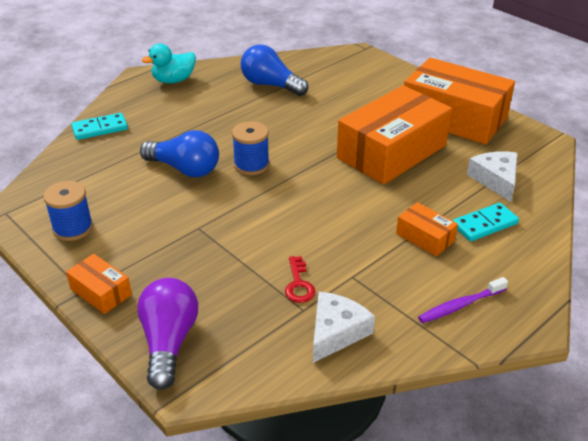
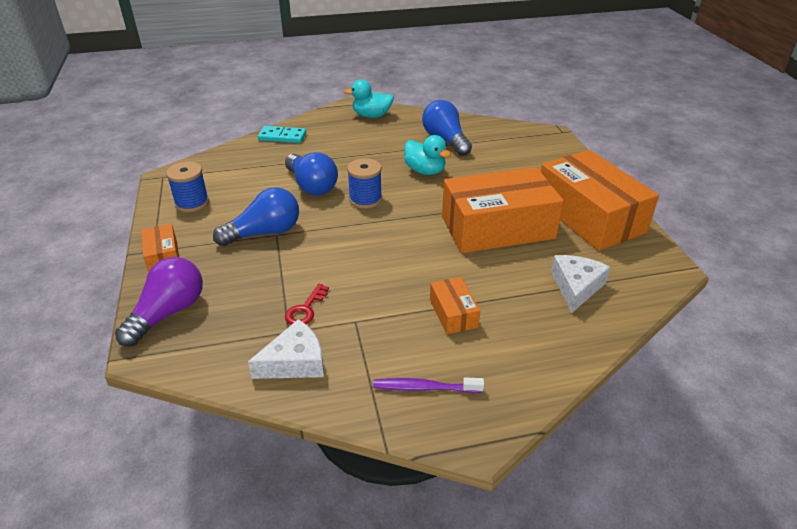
camera: 30 degrees right, 0 degrees up
turquoise domino [453,203,519,242] -> none
none -> blue light bulb [213,187,299,246]
none -> turquoise duck [404,135,451,175]

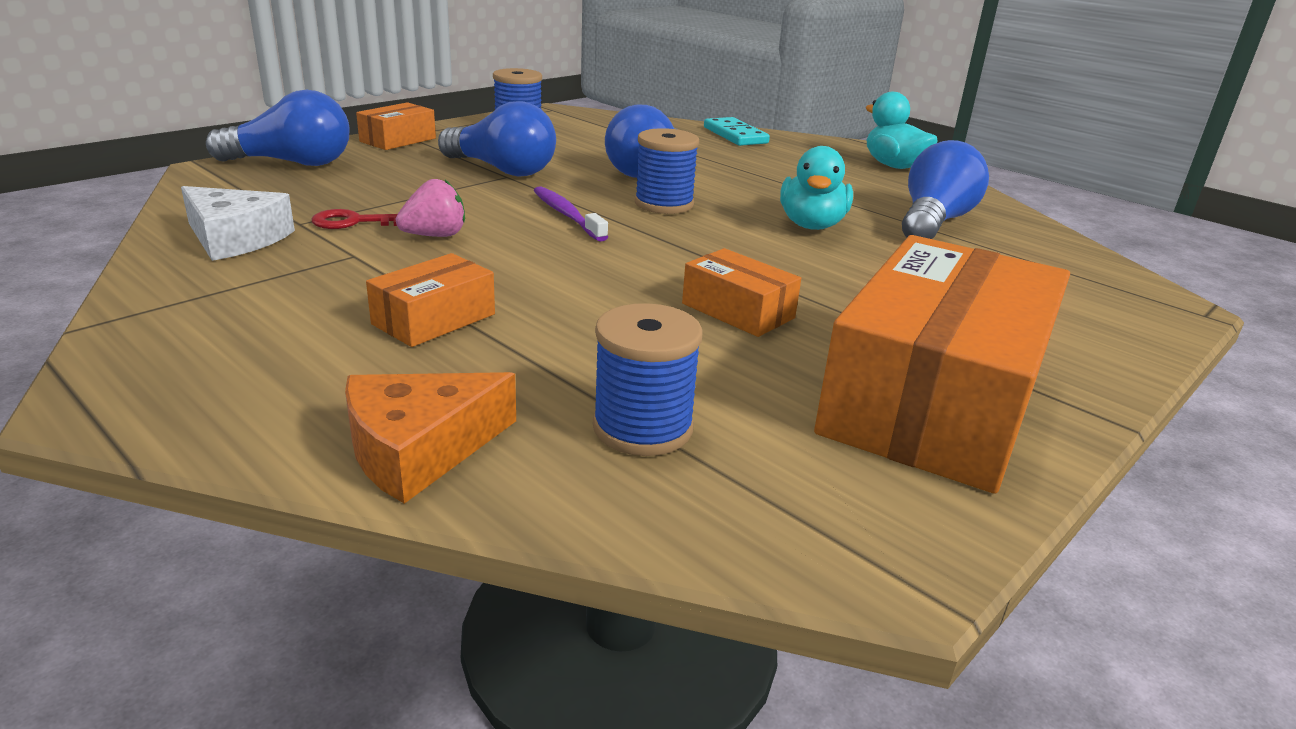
camera: 55 degrees right, 10 degrees down
purple light bulb [115,257,203,346] -> blue light bulb [206,89,349,166]
purple toothbrush [373,377,484,393] -> purple toothbrush moved to [534,186,608,242]
orange box [442,167,564,253] -> orange box [682,248,801,337], size x0.44
white cheese [551,255,610,313] -> blue spool [593,303,703,456]
none -> orange cheese [345,372,516,504]
none -> pink strawberry [396,179,465,237]

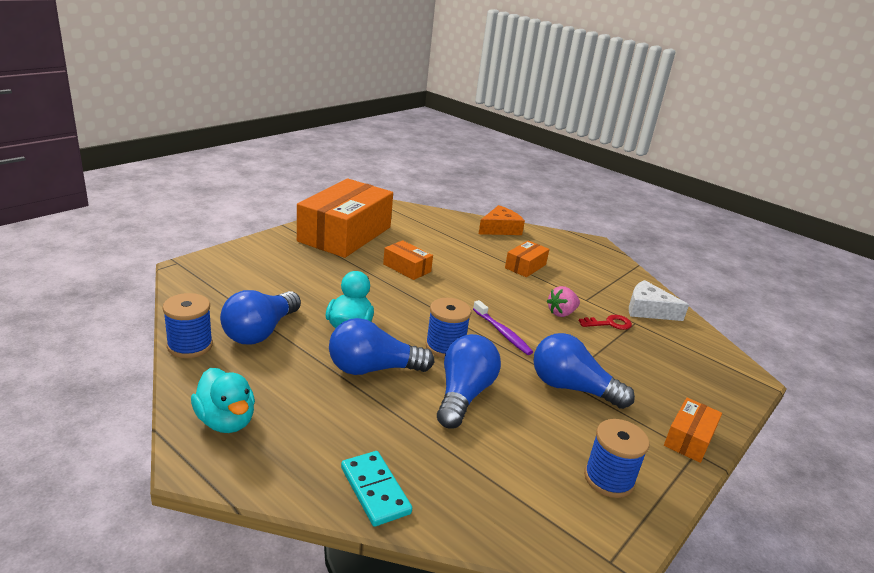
camera: 175 degrees right, 0 degrees up
blue light bulb [206,89,349,166] -> blue light bulb moved to [329,318,434,375]
blue spool [593,303,703,456] -> blue spool moved to [163,293,213,358]

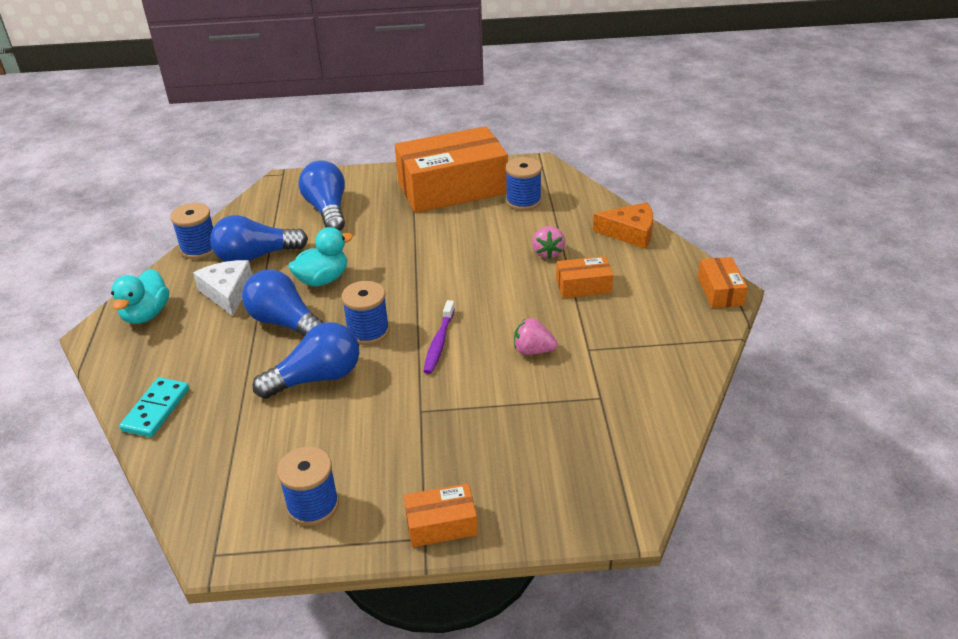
camera: 50 degrees right, 10 degrees up
orange box [383,240,433,280] -> orange box moved to [698,257,748,308]
blue light bulb [533,333,635,409] -> blue light bulb moved to [299,161,345,231]
red key [579,315,632,330] -> none
white cheese [629,280,689,321] -> white cheese moved to [193,260,252,316]
none -> blue spool [505,157,542,211]
none -> pink strawberry [532,226,565,259]

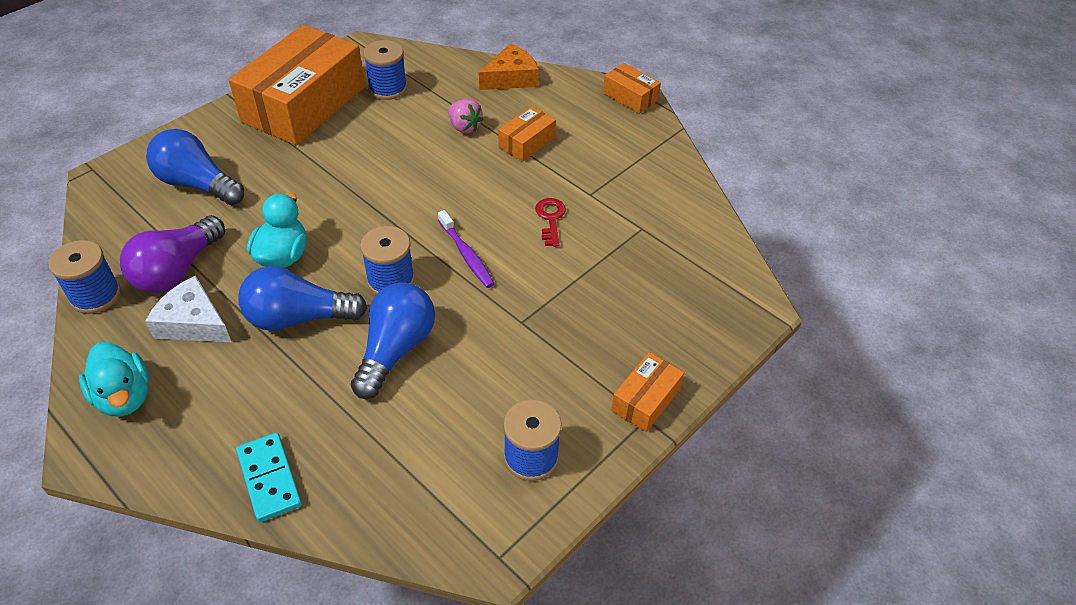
camera: 45 degrees left, 10 degrees up
blue light bulb [210,215,308,262] -> purple light bulb [120,215,225,293]
pink strawberry [514,318,557,355] -> red key [535,198,566,247]

